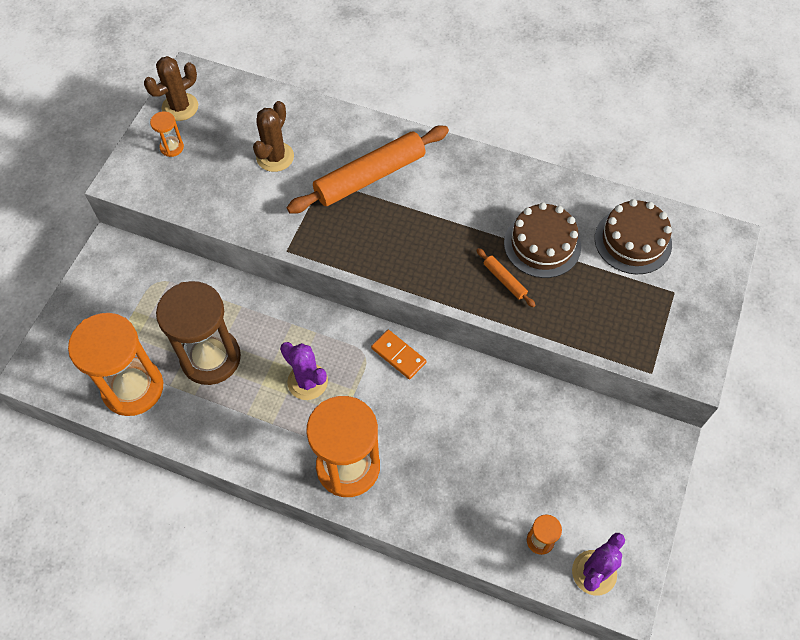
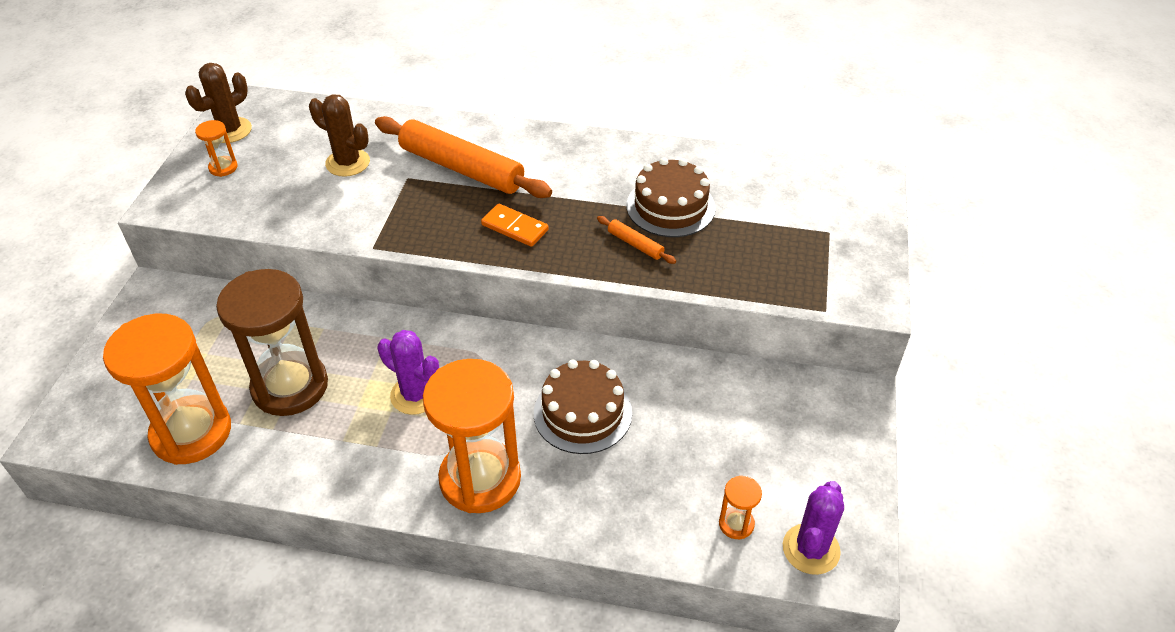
camera: 10 degrees left, 15 degrees down
brown cactus [253,101,294,172] -> brown cactus turned 75 degrees counterclockwise [309,94,370,177]
orange rolling pin [287,125,449,214] -> orange rolling pin turned 75 degrees clockwise [375,116,552,198]
orange domino [371,330,426,379] -> orange domino moved to [481,204,549,247]
brown cake [595,199,672,275] -> brown cake moved to [534,360,632,454]

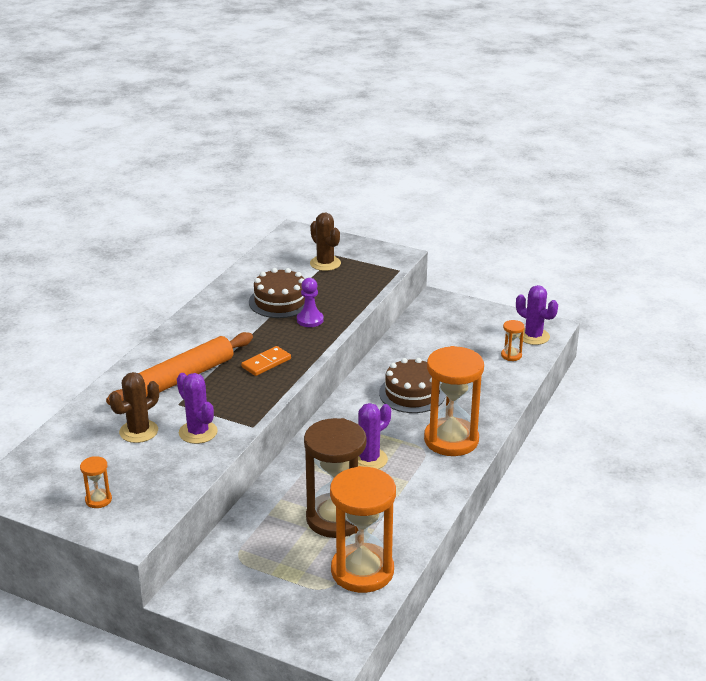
camera: 75 degrees left, 15 degrees down
brown cactus [185,63,252,143] -> brown cactus moved to [310,212,341,271]
orange rolling pin [597,216,676,264] -> purple pawn [297,278,324,327]
none -> purple cactus [177,373,218,444]

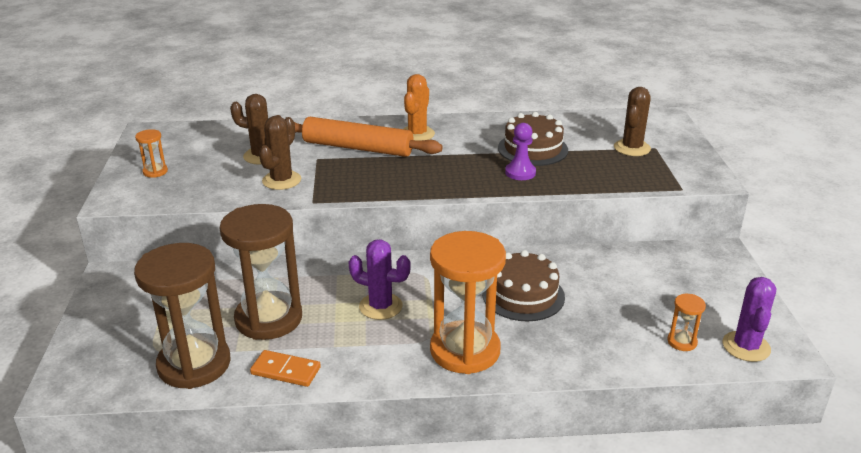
camera: 60 degrees right, 0 degrees up
purple cactus [177,373,218,444] -> brown cactus [259,116,301,190]
orange domino [241,346,291,376] -> orange domino moved to [250,350,321,387]
orange hourglass [330,466,396,593] -> brown hourglass [134,243,231,389]
none -> orange cactus [404,74,435,141]

